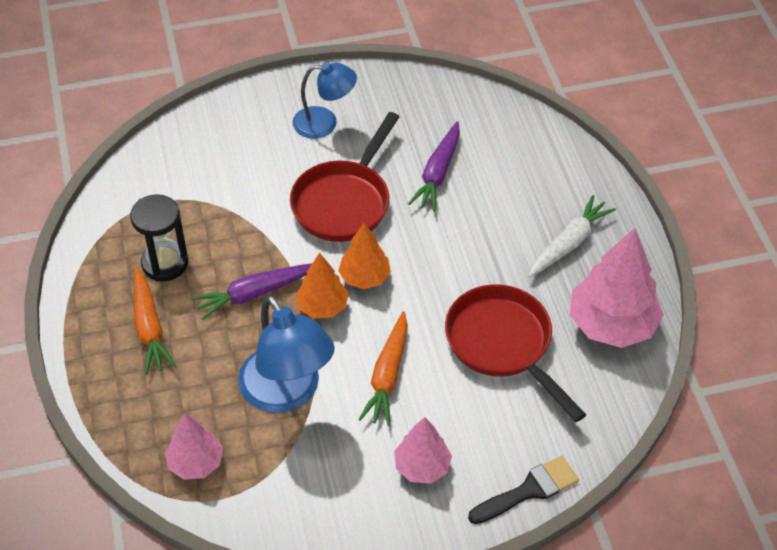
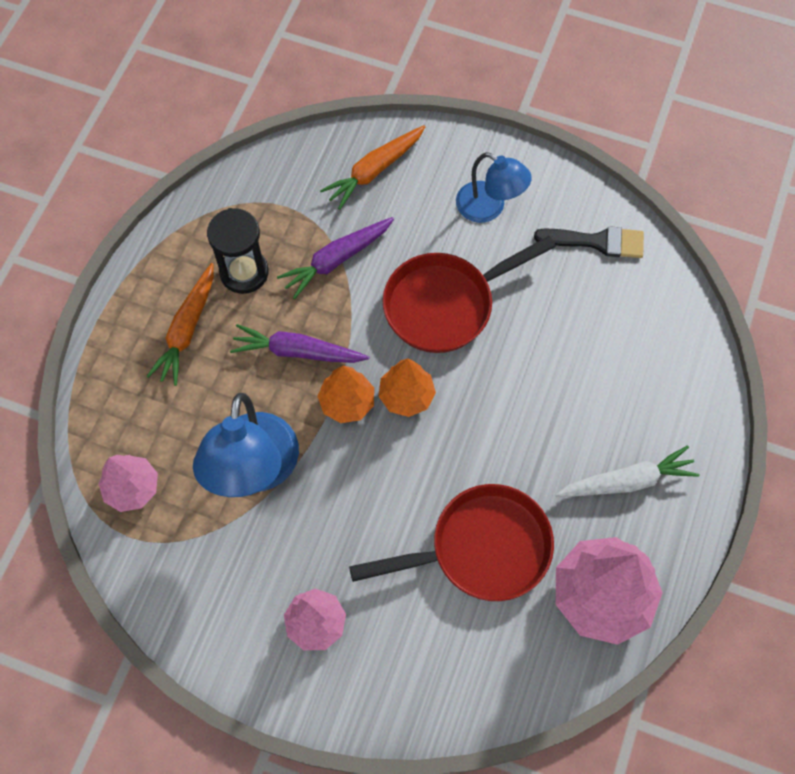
camera: 35 degrees right, 15 degrees up
orange carrot [358,311,408,426] -> orange carrot moved to [320,125,425,210]
purple carrot [408,121,460,211] -> purple carrot moved to [277,217,394,299]
red pan [445,284,586,422] -> red pan turned 75 degrees clockwise [349,484,554,601]
black brush [468,456,579,524] -> black brush moved to [534,226,644,258]

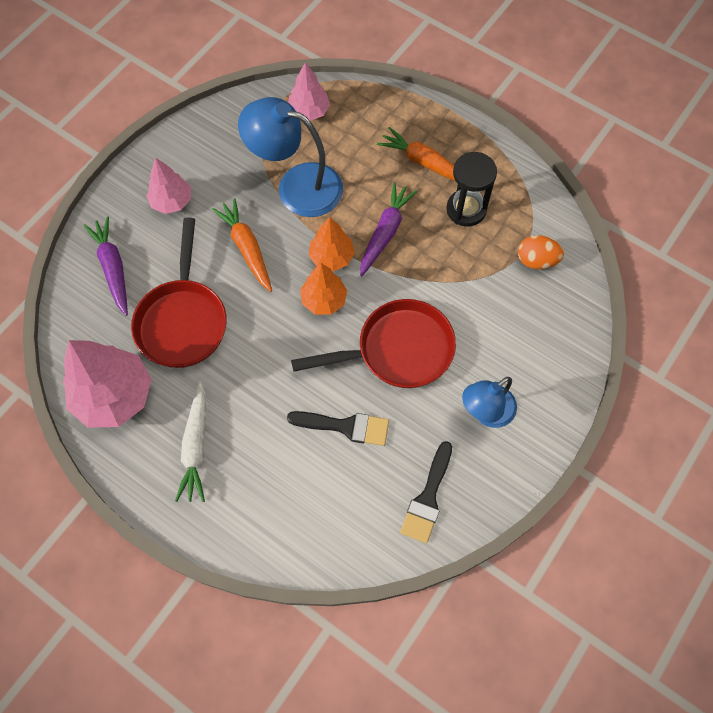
camera: 105 degrees right, 0 degrees up
purple carrot [277,217,394,299] -> purple carrot moved to [84,217,128,316]
orange carrot [320,125,425,210] -> orange carrot moved to [212,198,272,292]
red pan [383,236,556,353] -> red pan turned 90 degrees clockwise [291,299,456,388]
none -> black brush [287,411,389,446]
none -> orange egg [518,235,564,269]

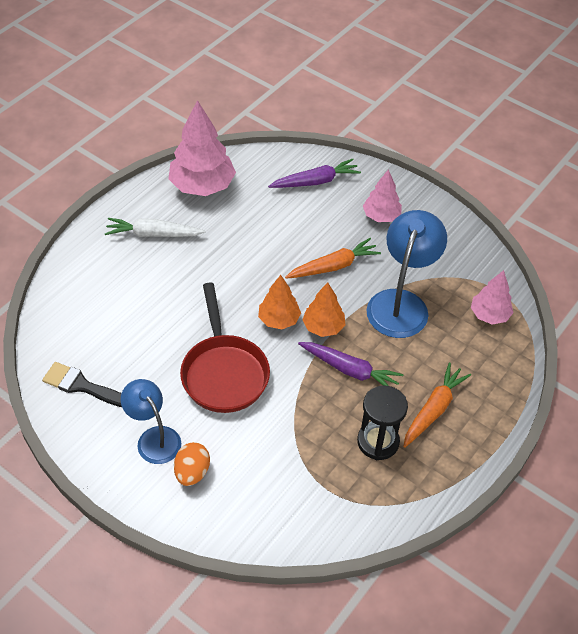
camera: 90 degrees right, 15 degrees down
red pan [131,218,227,368] -> none
black brush [287,411,389,446] -> none
orange egg [518,235,564,269] -> orange egg moved to [174,442,210,486]

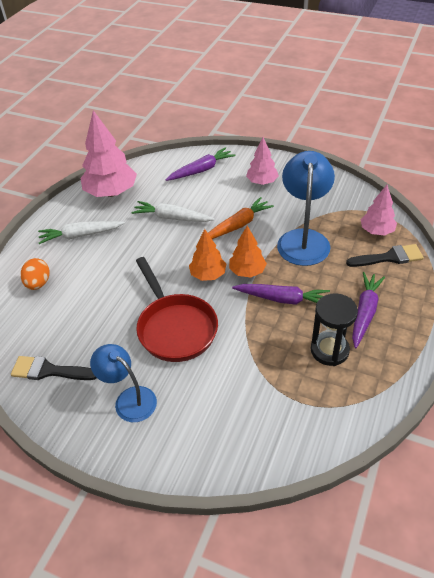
camera: 10 degrees left, 5 degrees down
orange egg [174,442,210,486] -> orange egg moved to [21,258,50,290]
orange carrot [403,362,471,448] -> purple carrot [352,272,385,348]
none -> white carrot [131,201,215,222]
none -> black brush [346,244,424,267]

